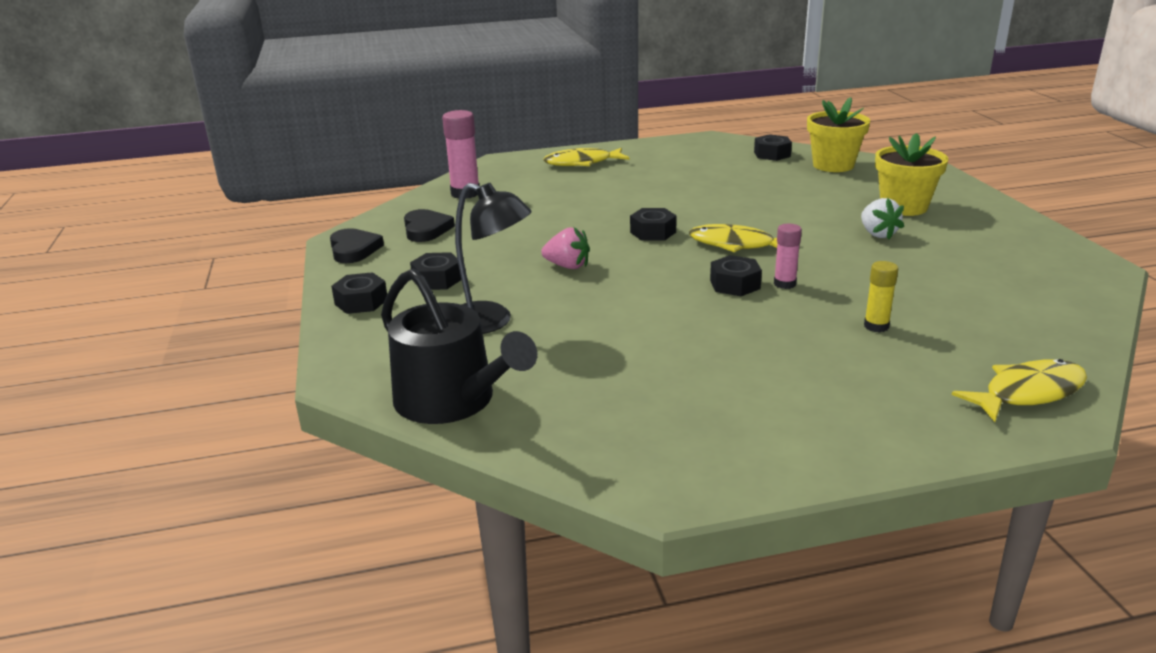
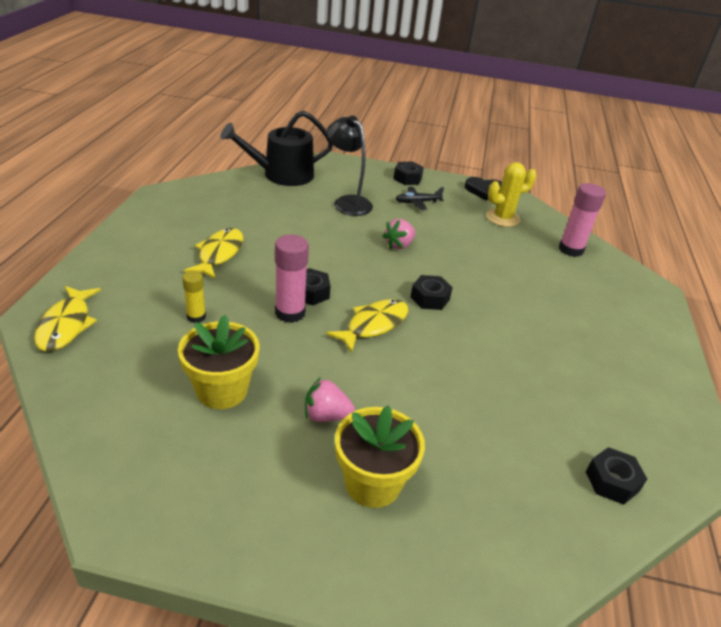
camera: 110 degrees right, 10 degrees up
black heart [404,209,455,242] -> yellow cactus [486,162,537,227]
black nut [410,252,461,290] -> black plane [395,187,444,210]
black lamp [455,183,532,334] -> black lamp turned 90 degrees clockwise [327,115,373,216]
yellow fish [543,148,629,166] -> yellow fish moved to [184,228,243,279]
pink glue stick [774,224,802,289] -> pink glue stick [275,234,309,323], size x1.69
yellow flower pot [807,97,870,172] -> yellow flower pot moved to [178,315,260,409]
white strawberry [861,198,904,240] -> pink strawberry [305,377,355,422]

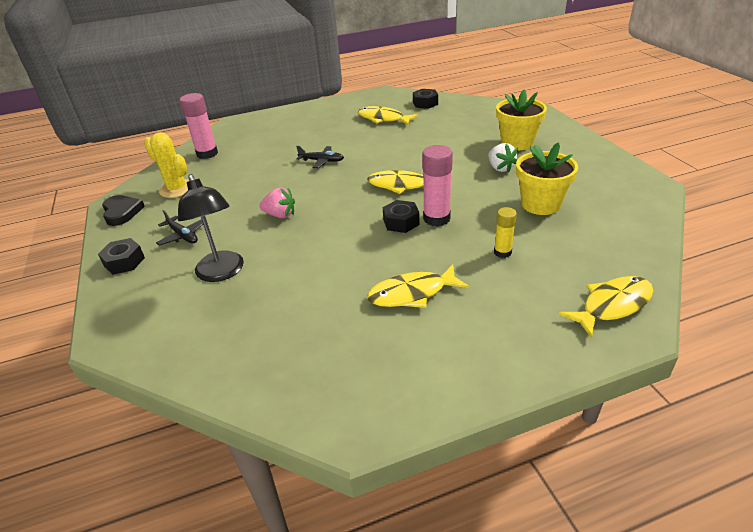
camera: 115 degrees left, 0 degrees up
black watering can [220,111,333,186] -> none
pink strawberry [305,377,355,422] -> white strawberry [488,143,518,173]
black lamp [327,115,373,216] -> black lamp turned 45 degrees counterclockwise [178,174,244,282]
black nut [411,275,453,310] -> none
none -> black plane [296,146,344,168]
none -> yellow fish [358,106,418,125]

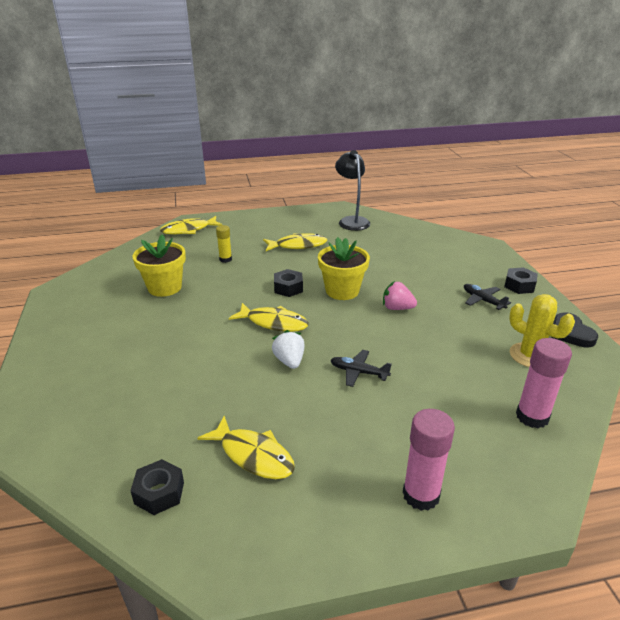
camera: 175 degrees left, 5 degrees down
black lamp [178,174,244,282] -> black lamp moved to [335,150,370,231]
pink glue stick [422,145,453,227] -> pink glue stick moved to [403,409,455,511]
white strawberry [488,143,518,173] -> white strawberry moved to [272,330,305,369]
yellow flower pot [496,90,547,150] -> yellow flower pot moved to [318,237,370,300]

